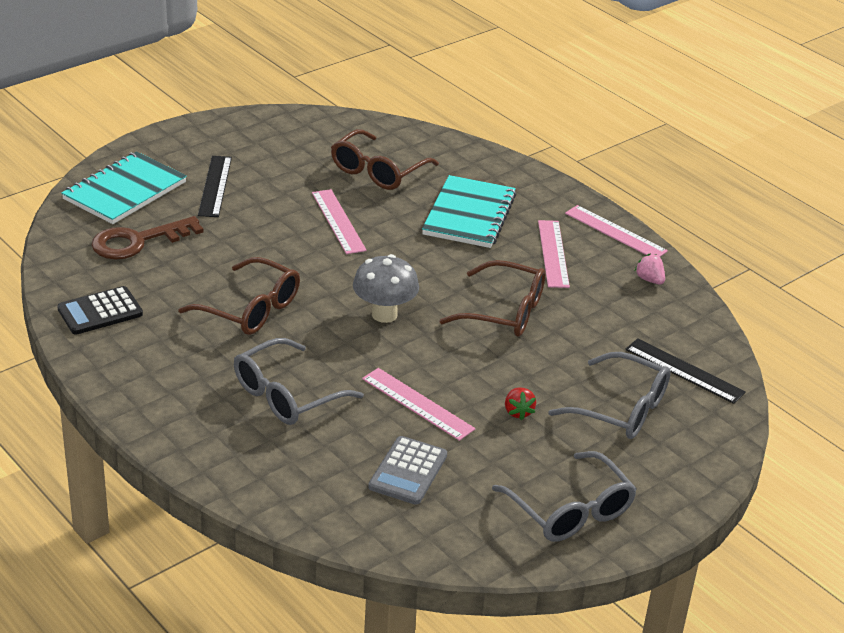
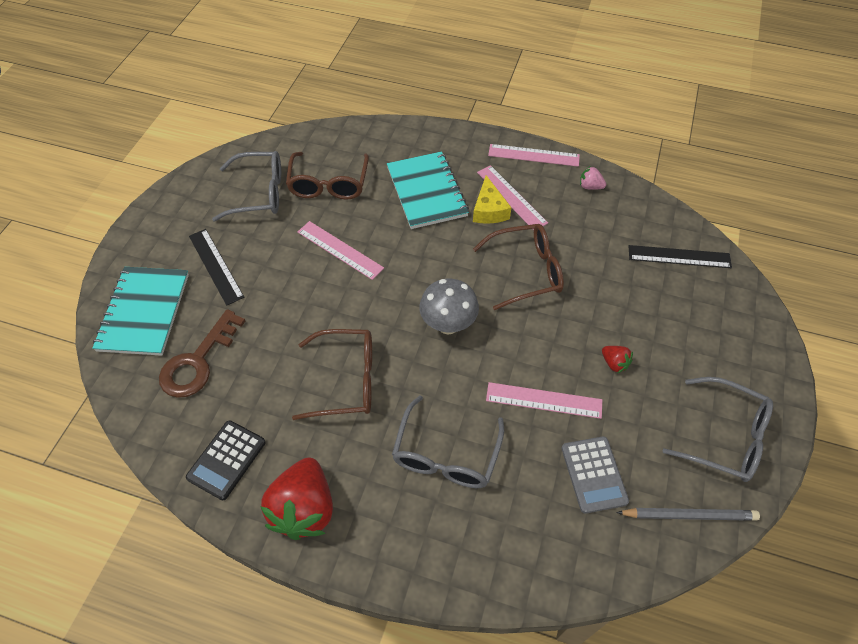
camera: 30 degrees left, 20 degrees up
grey glasses [548,352,671,439] -> grey glasses moved to [212,151,281,221]
none -> red strawberry [260,458,333,540]
none -> yellow cheese [473,175,512,224]
none -> grey pencil [616,508,760,521]

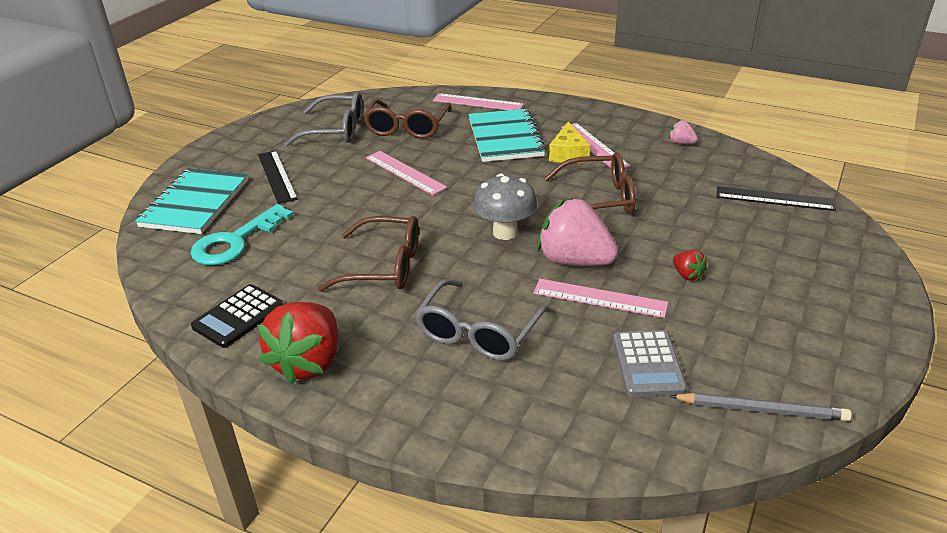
camera: 10 degrees right, 20 degrees down
brown key [159,309,245,398] -> turquoise key [191,204,293,265]
pink ruler [488,144,580,167] -> pink ruler moved to [433,93,524,110]
grey glasses [663,377,773,482] -> none
none -> pink strawberry [537,198,618,266]

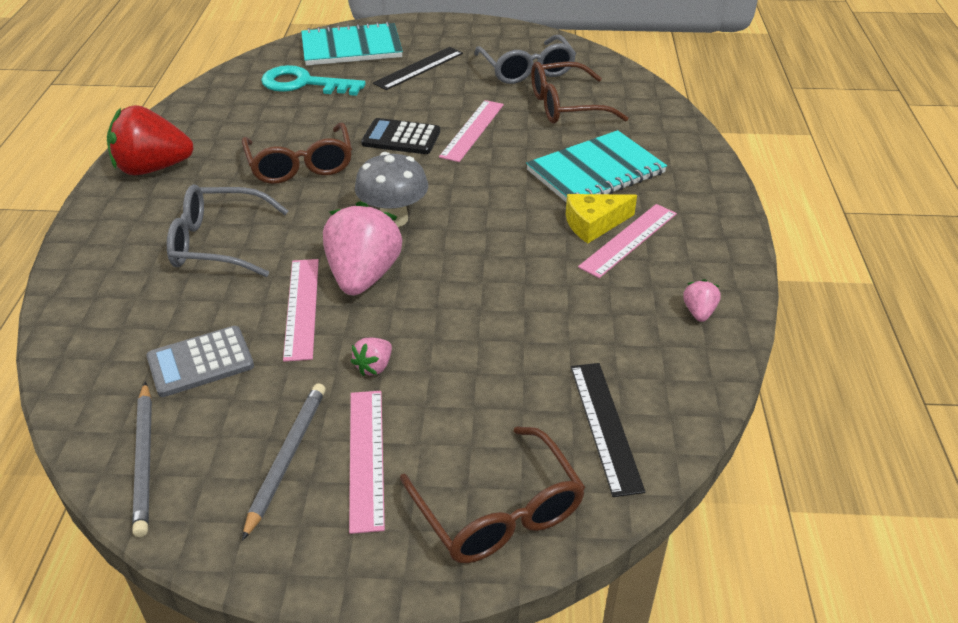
camera: 65 degrees right, 5 degrees up
black calculator [191,284,284,348] -> black calculator moved to [361,118,440,154]
pink ruler [433,93,524,110] -> pink ruler moved to [349,391,385,534]
brown glasses [544,152,636,214] -> brown glasses moved to [400,426,585,563]
red strawberry [673,250,707,280] -> pink strawberry [351,338,392,376]
none -> grey pencil [242,383,326,541]

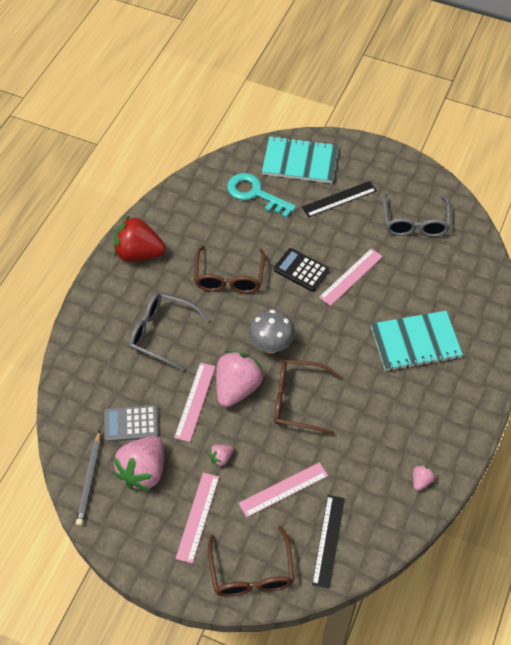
camera: 20 degrees right, 15 degrees up
grey pencil [242,383,326,541] -> none
brown glasses [531,62,628,124] -> brown glasses moved to [274,360,340,435]
yellow cheese [566,194,637,243] -> none
pink ruler [578,204,677,278] -> pink ruler moved to [239,462,328,517]
none -> pink strawberry [113,436,164,491]

